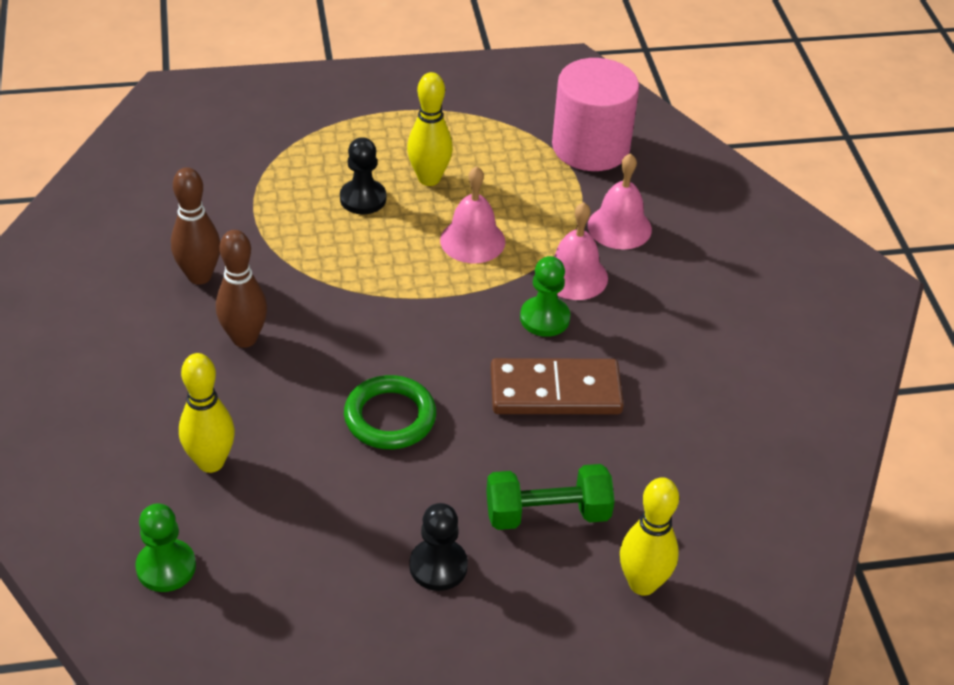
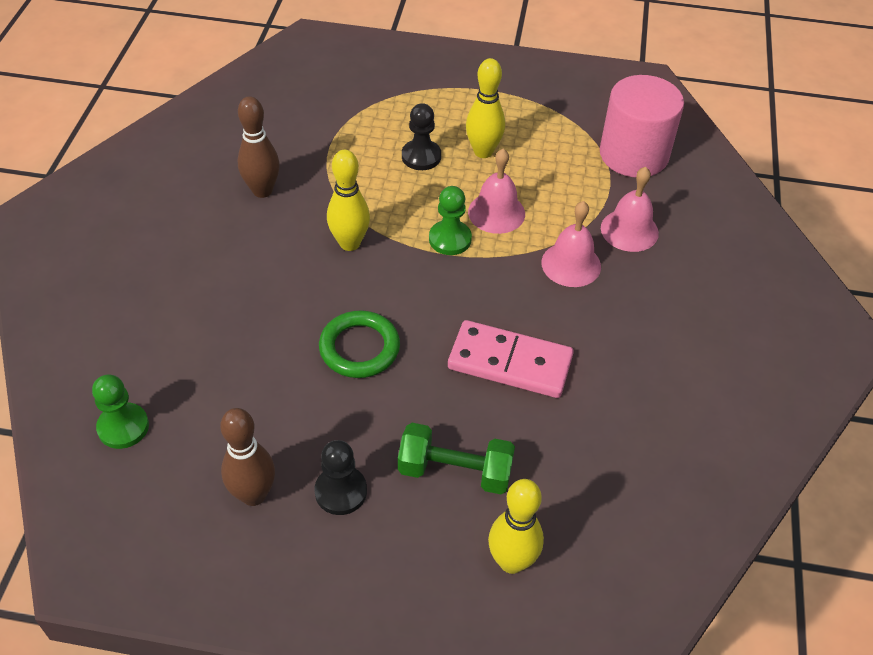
camera: 20 degrees right, 5 degrees up
yellow bowling pin [179,353,235,473] -> yellow bowling pin moved to [327,150,370,251]
brown bowling pin [216,230,267,348] -> brown bowling pin moved to [220,408,275,506]
brown domino [491,358,624,414] -> pink domino [448,320,574,398]
green pawn [520,256,570,337] -> green pawn moved to [429,186,472,255]

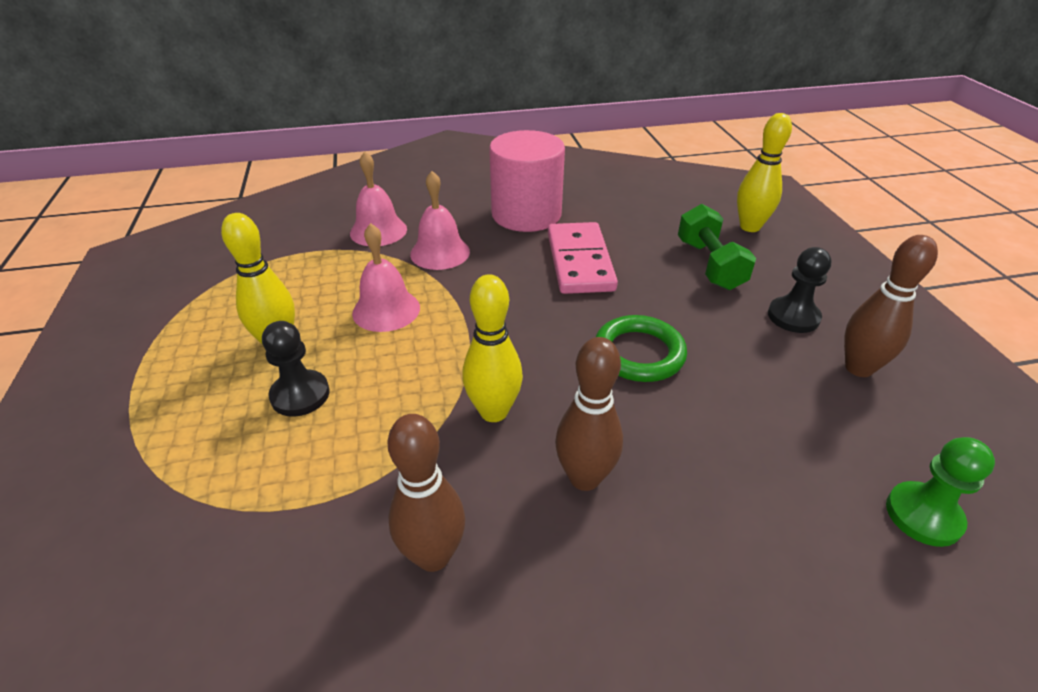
camera: 110 degrees left, 10 degrees down
green pawn [429,186,472,255] -> none
pink cylinder [600,75,684,177] -> pink cylinder moved to [489,130,565,232]
none -> brown bowling pin [555,337,623,491]

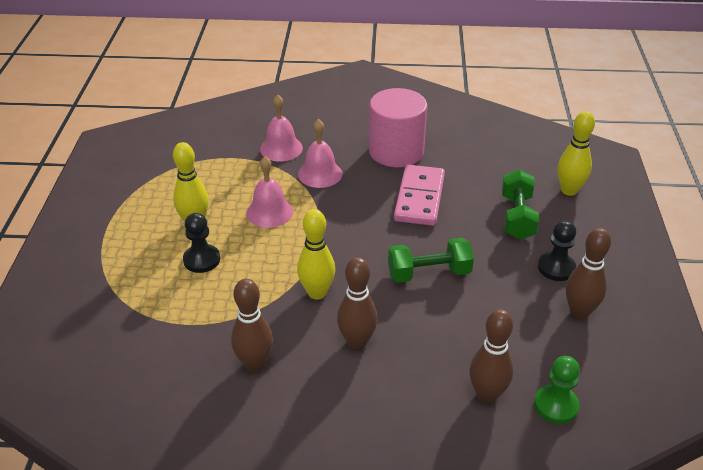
camera: 15 degrees right, 0 degrees up
green ring [596,315,687,382] -> green dumbbell [388,238,474,283]
none -> brown bowling pin [469,309,513,403]

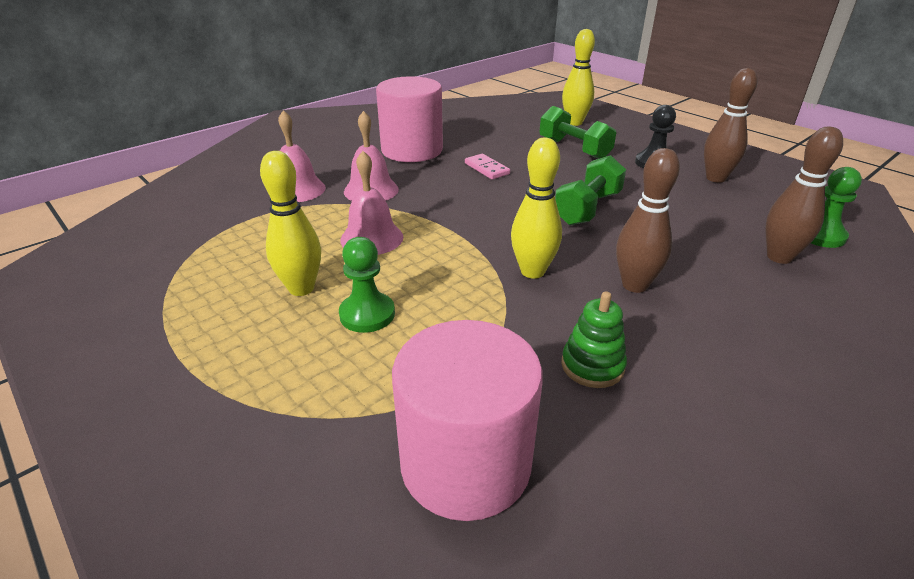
camera: 45 degrees left, 5 degrees down
black pawn [183,213,220,273] -> green pawn [339,237,395,333]
brown bowling pin [231,279,273,372] -> green stacking toy [561,291,627,388]
pink domino [394,165,445,226] -> pink domino [465,154,510,179], size x0.51
none -> pink cylinder [392,320,543,521]

